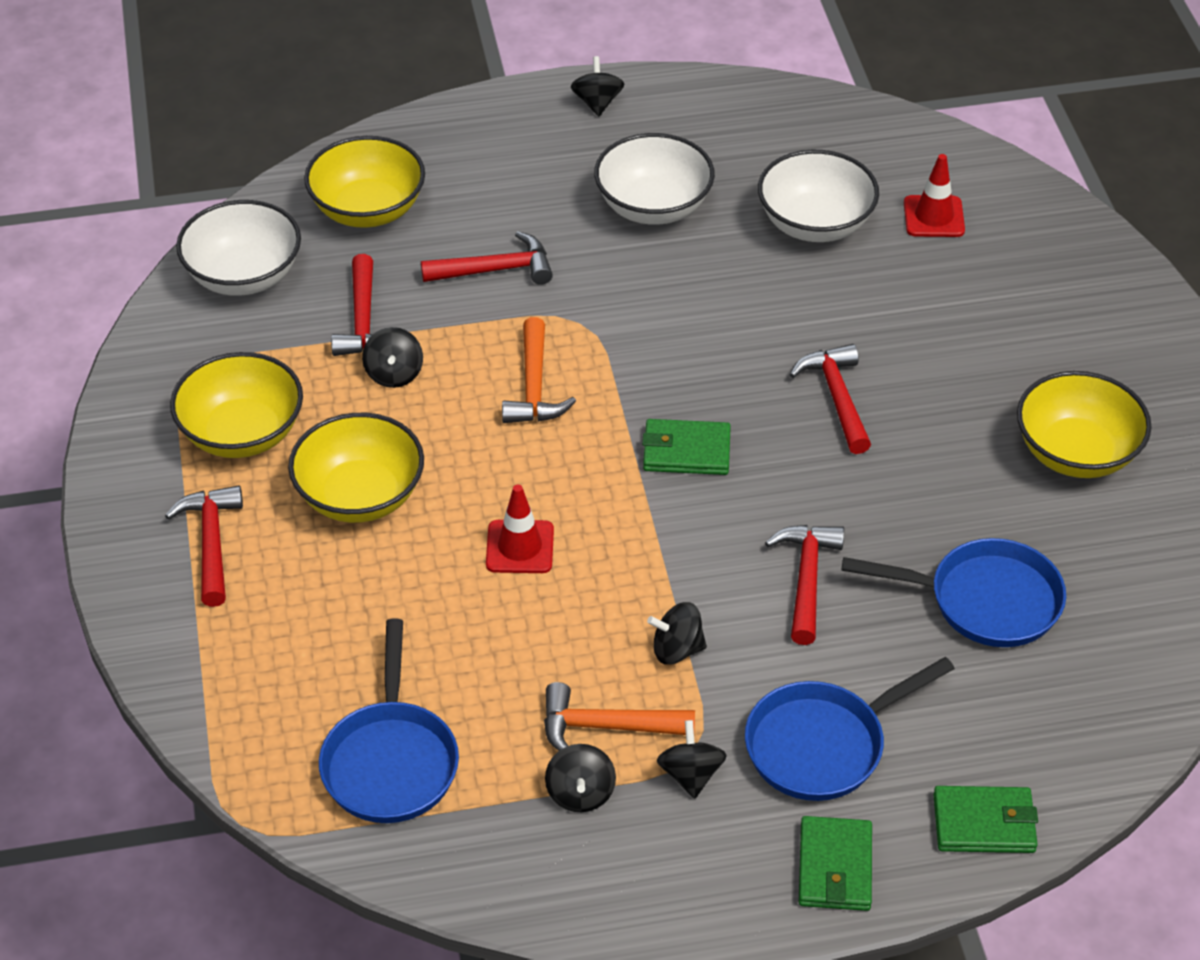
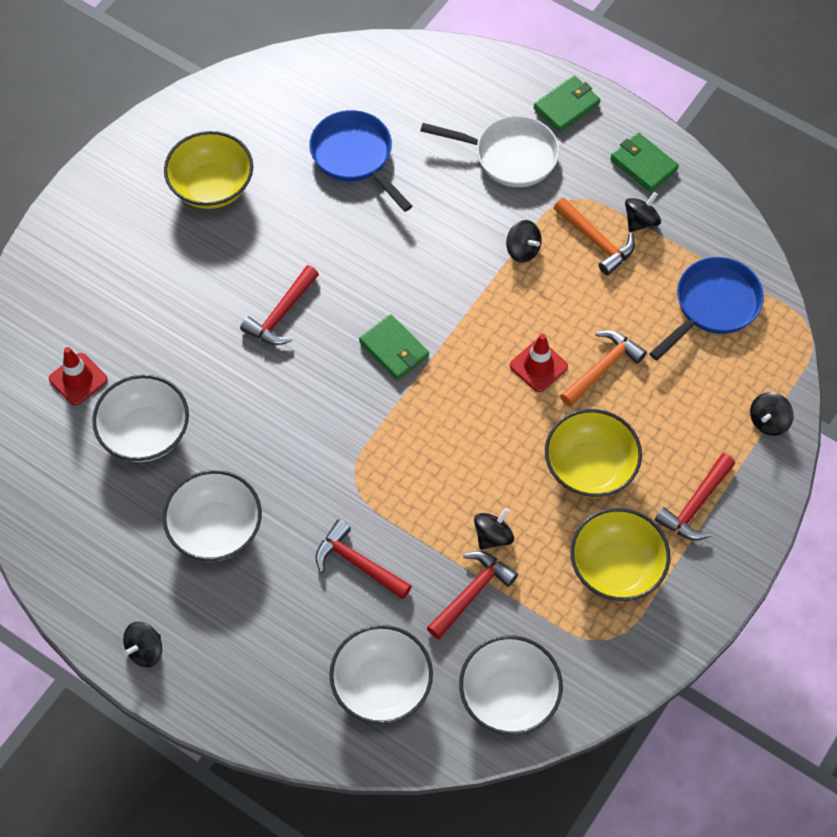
camera: 135 degrees left, 15 degrees up
yellow bowl [304,136,425,228] -> white bowl [329,625,433,724]
orange hammer [502,317,576,423] -> orange hammer moved to [560,330,647,407]
black spinning top [657,720,727,799] -> black spinning top moved to [750,392,794,436]
blue pan [745,657,955,801] -> white pan [420,116,559,187]
red hammer [765,525,844,645] -> none
green wallet [933,786,1038,853] -> green wallet moved to [610,132,679,192]

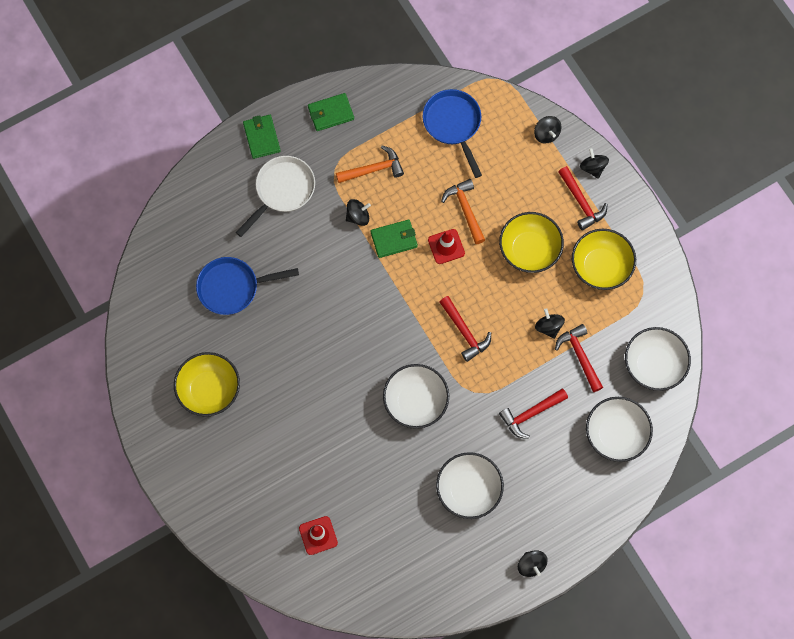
camera: 65 degrees left, 10 degrees up
white bowl [92,375,189,462] -> white bowl moved to [383,364,449,429]
red hammer [240,265,319,345] -> red hammer moved to [440,296,491,362]
green wallet [359,314,429,380] -> green wallet moved to [371,220,418,258]
black spinning top [625,192,661,232] -> black spinning top moved to [580,148,609,179]

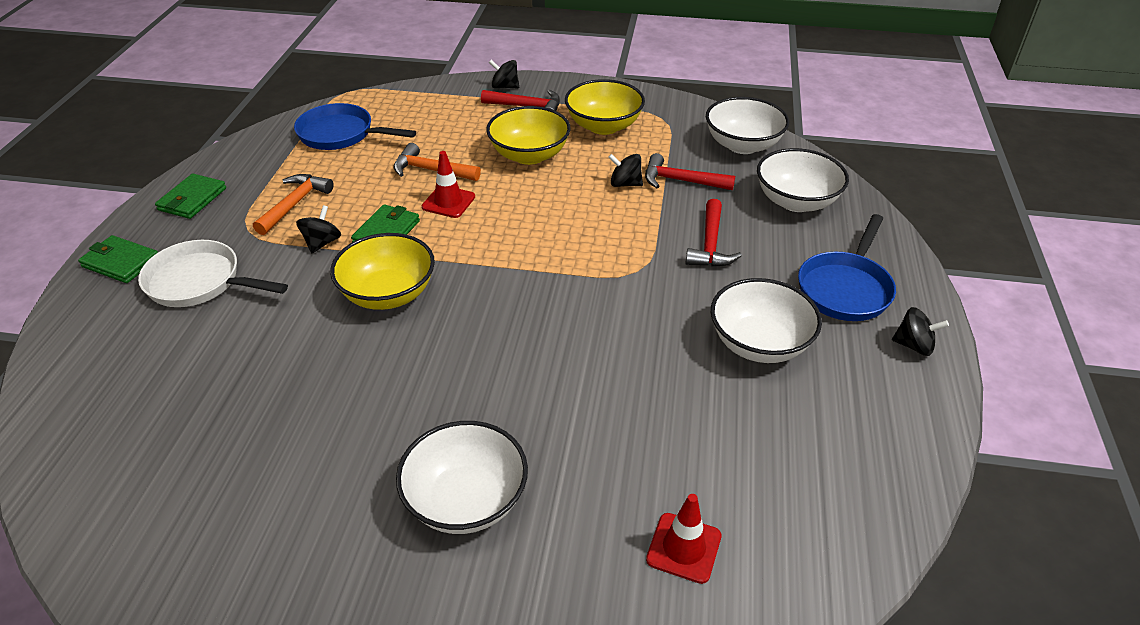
camera: 50 degrees left, 30 degrees down
yellow bowl [174,352,240,417] -> yellow bowl moved to [330,233,435,310]
blue pan [196,257,299,315] -> blue pan moved to [798,214,896,321]
white pan [236,156,315,237] -> white pan turned 60 degrees counterclockwise [138,240,288,307]
white bowl [383,364,449,429] -> white bowl moved to [396,421,528,534]
red hammer [440,296,491,362] -> none
black spinning top [534,116,561,144] -> none

